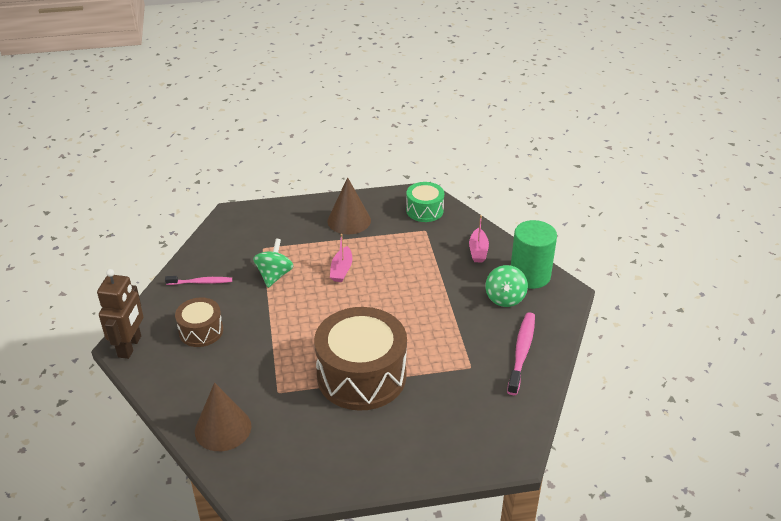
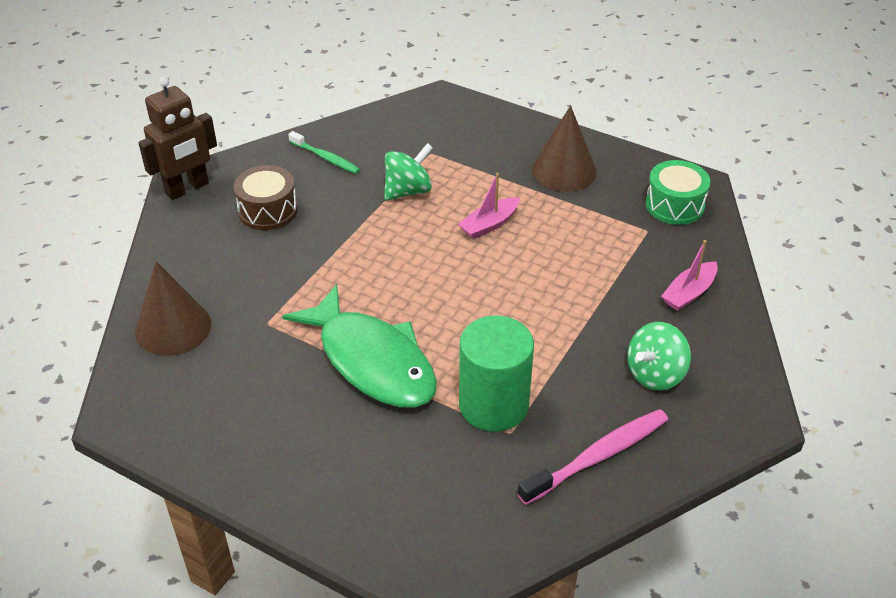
camera: 40 degrees right, 5 degrees up
pink toothbrush [165,276,232,285] -> green toothbrush [288,131,360,174]
brown drum [314,307,407,411] -> green fish [282,284,437,408]
green cylinder [511,220,557,289] -> green cylinder moved to [459,315,534,432]

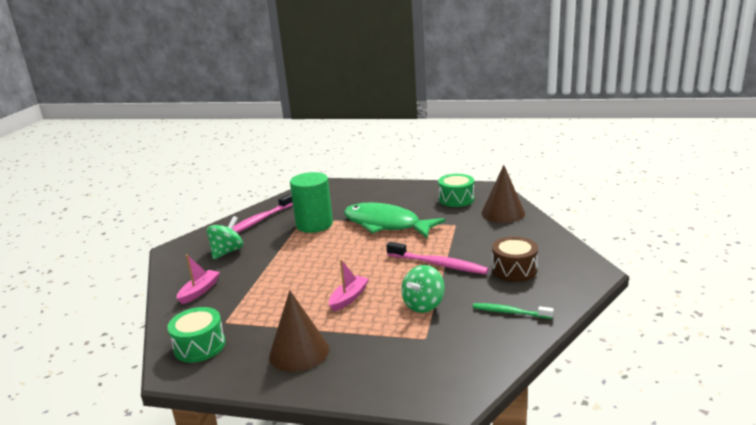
camera: 165 degrees right, 20 degrees down
brown robot [138,77,217,200] -> none
none -> pink toothbrush [386,242,489,274]
none -> green drum [438,174,474,207]

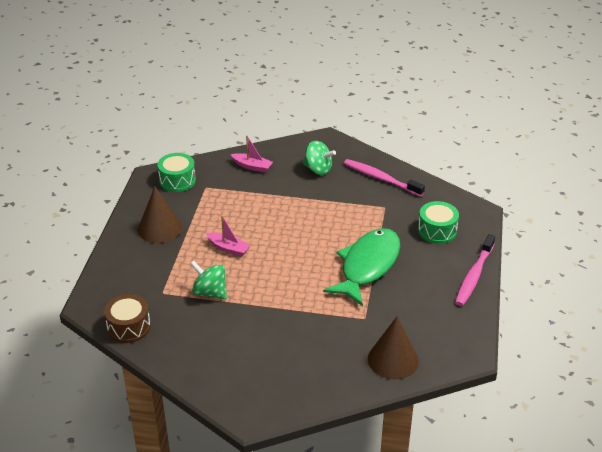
camera: 85 degrees right, 15 degrees up
green cylinder [290,172,333,233] -> none
pink toothbrush [386,242,489,274] -> pink toothbrush moved to [455,234,495,306]
green drum [438,174,474,207] -> green drum moved to [418,201,459,244]
green toothbrush [473,303,554,319] -> none
brown drum [492,236,538,282] -> brown drum moved to [104,294,151,343]

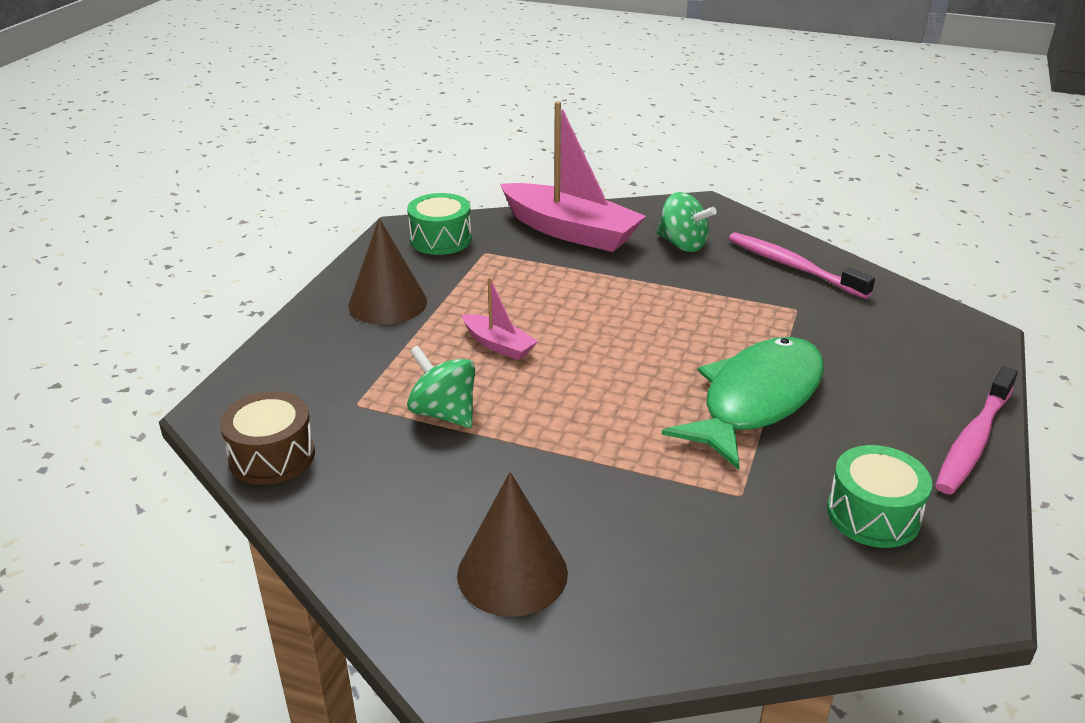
camera: 10 degrees right, 5 degrees down
pink boat [231,135,273,173] -> pink boat [500,101,646,252], size x2.10
brown cone [368,316,419,379] -> brown cone moved to [457,472,568,617]
green drum [418,201,459,244] -> green drum moved to [827,445,932,548]

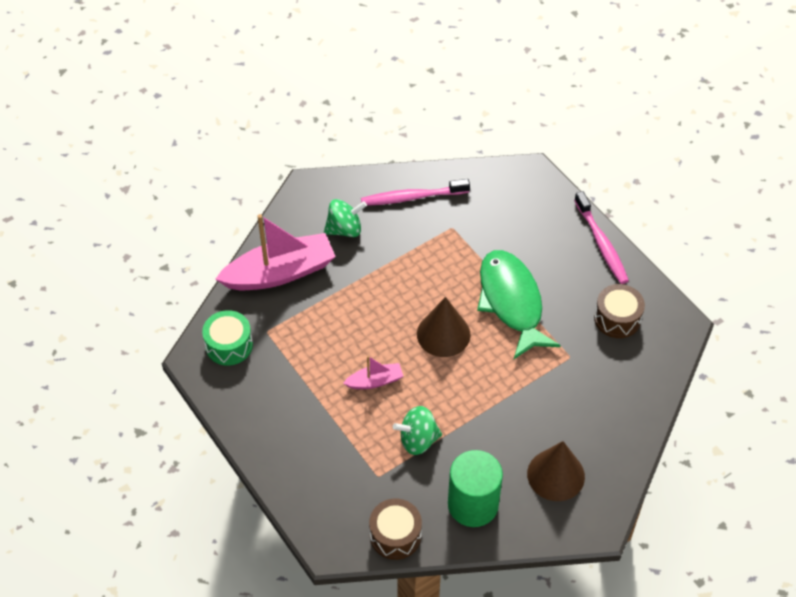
camera: 55 degrees left, 20 degrees up
brown cone [348,218,427,325] -> brown cone moved to [417,297,471,357]
green drum [827,445,932,548] -> brown drum [594,284,645,338]
none -> green cylinder [448,450,503,527]

